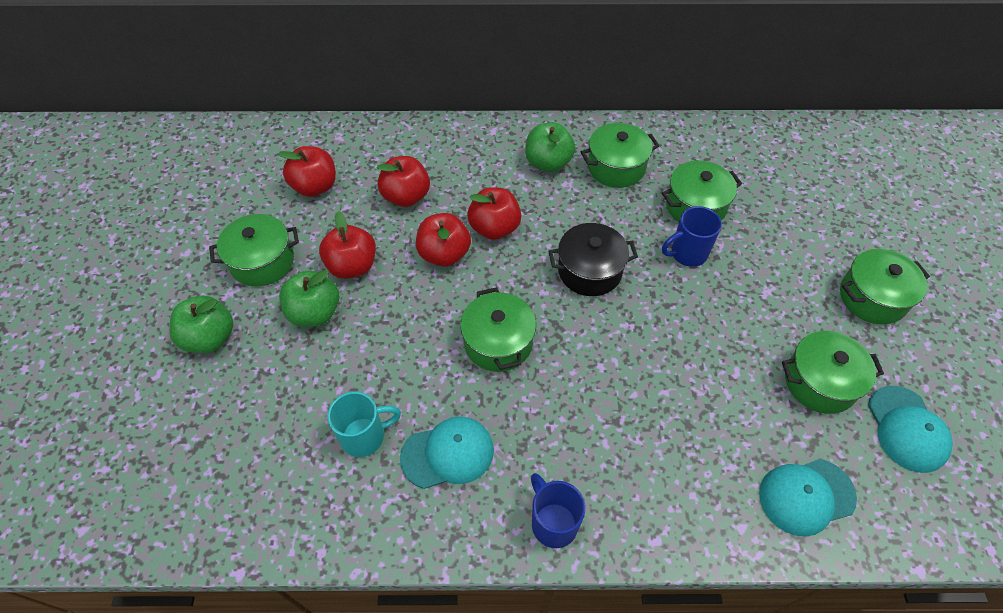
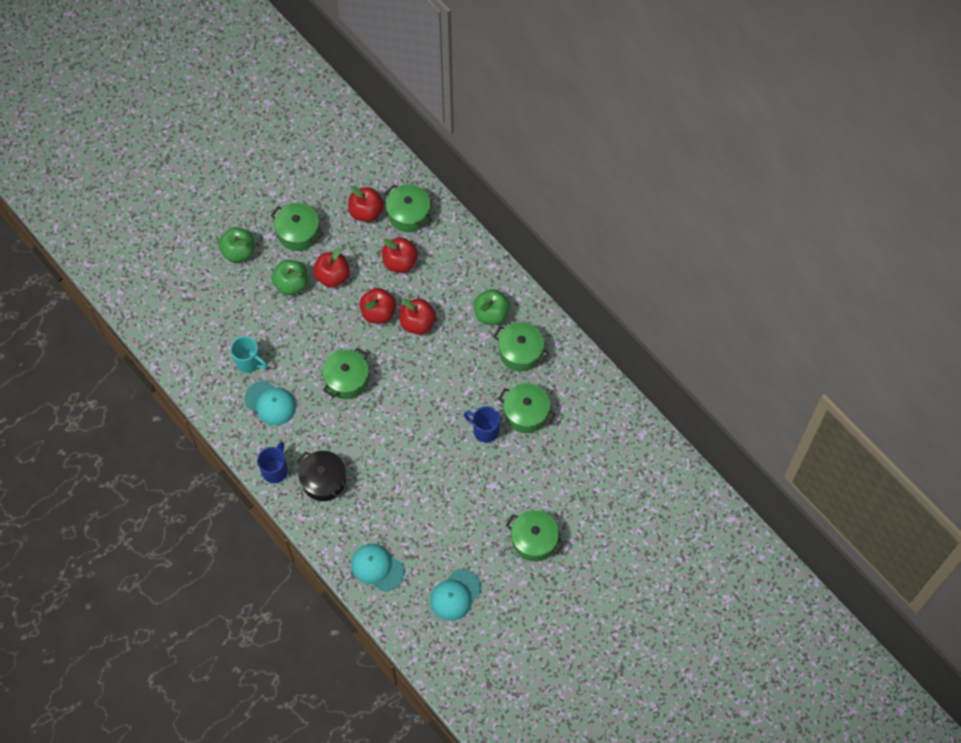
camera: 50 degrees right, 10 degrees up
black pot [548,223,638,296] -> black pot moved to [297,451,348,501]
green pot [782,331,884,414] -> green pot moved to [385,184,432,232]

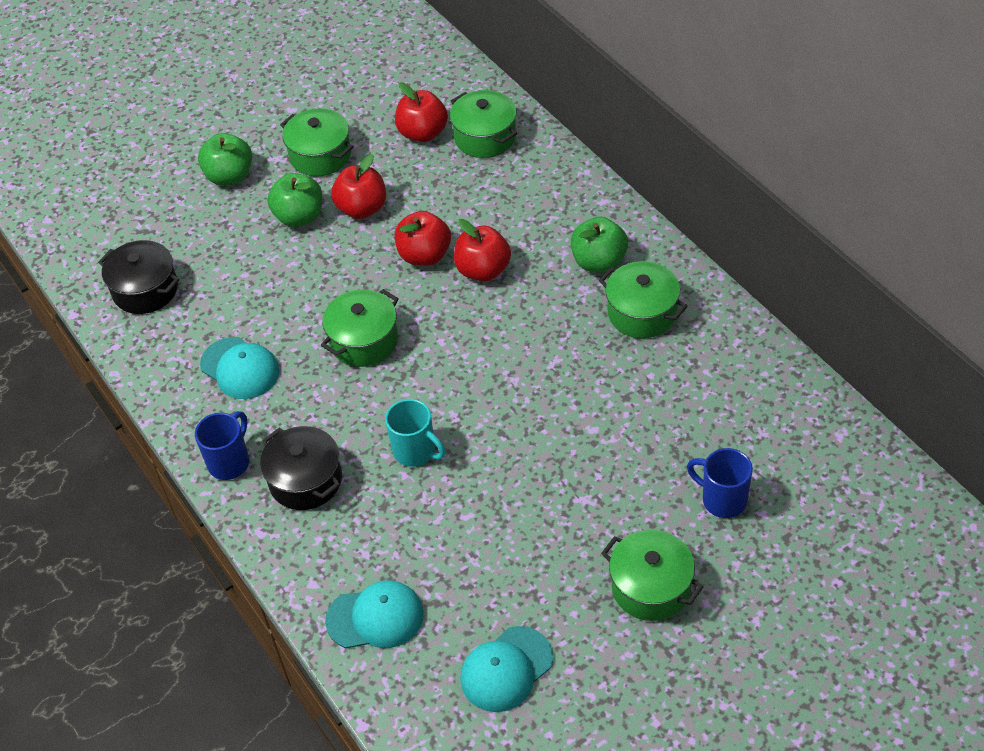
camera: 10 degrees right, 15 degrees down
turquoise mug [231,336,268,373] -> turquoise mug moved to [385,399,446,467]
turquoise cap [351,544,405,592] -> turquoise cap turned 135 degrees clockwise [325,580,423,648]
red apple [382,237,418,273] -> none
blue mug [464,406,500,443] -> blue mug moved to [687,448,753,518]
green pot [498,383,555,433] -> none
none -> black pot [98,240,180,314]

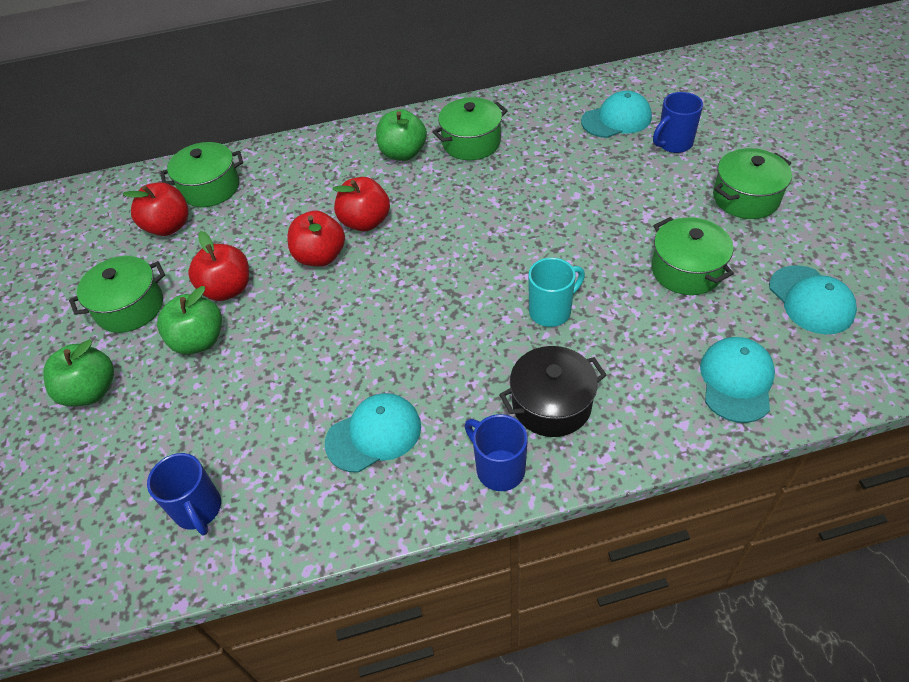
camera: 70 degrees left, 0 degrees up
black pot [98,240,180,314] -> blue mug [147,453,221,535]
green pot [321,289,399,367] -> green pot moved to [652,217,734,295]
none -> turquoise cap [581,91,652,138]

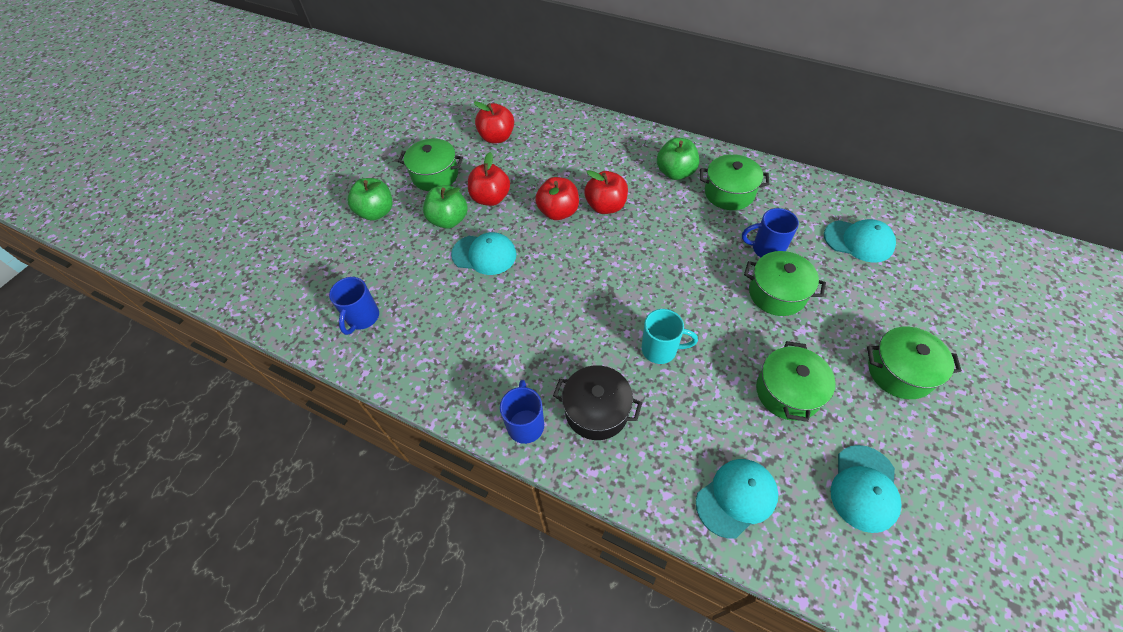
camera: 40 degrees right, 5 degrees up
green pot [160,142,243,207] -> green pot moved to [744,251,826,316]
turquoise cap [325,393,421,473] -> turquoise cap moved to [451,232,516,275]
blue mug [653,92,703,153] -> blue mug moved to [742,208,799,257]

